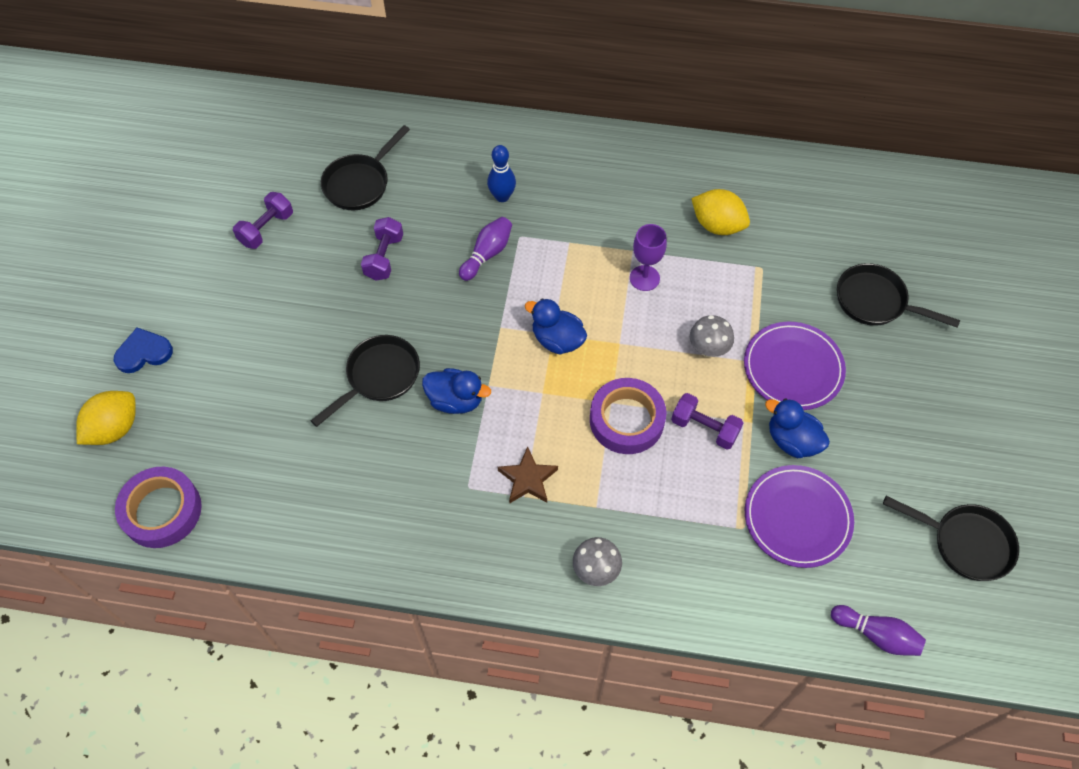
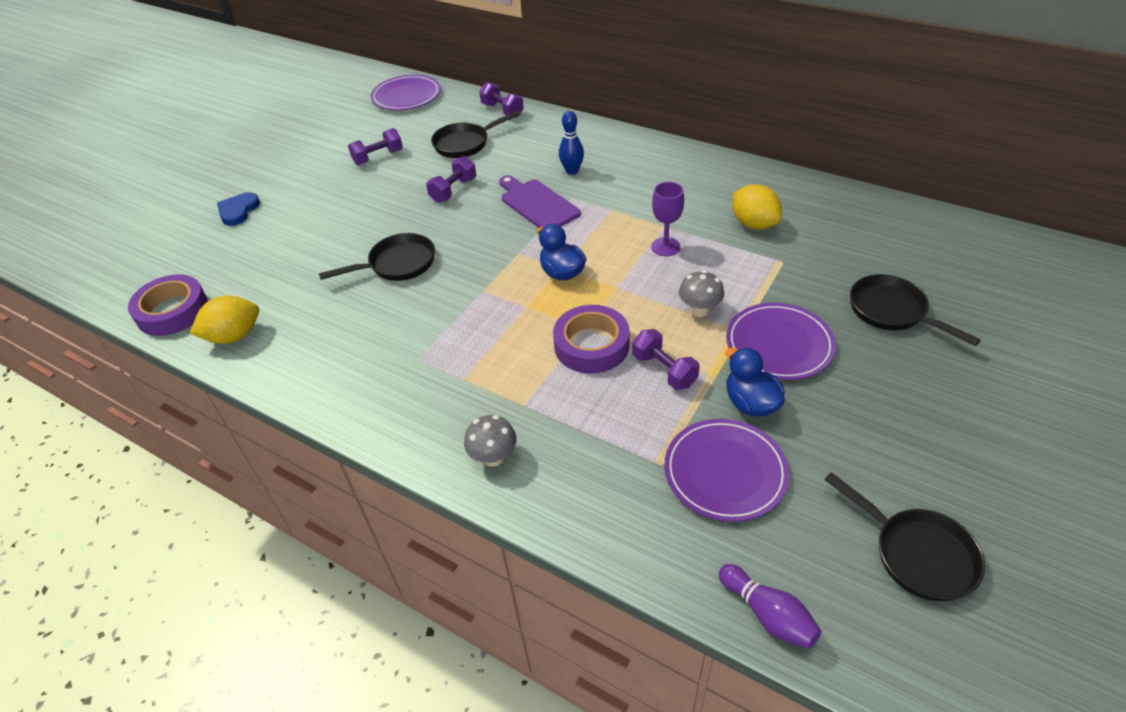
camera: 25 degrees right, 15 degrees down
yellow lemon [76,391,136,445] -> yellow lemon moved to [190,295,259,344]
blue heart [114,327,173,373] -> blue heart turned 75 degrees counterclockwise [217,192,260,226]
blue duck [422,368,491,414] -> none
purple bowling pin [459,217,512,281] -> purple cutting board [499,175,581,228]
brown star [498,446,558,503] -> none
none -> purple plate [371,75,441,110]
none -> purple dumbbell [479,82,524,118]

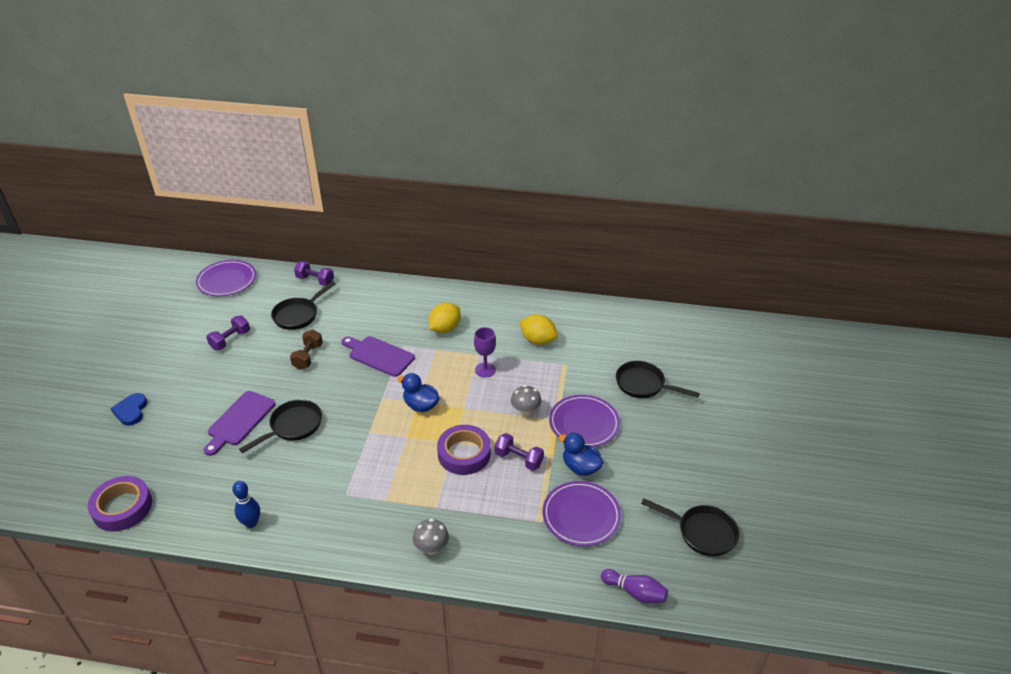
camera: 25 degrees left, 5 degrees down
yellow lemon [190,295,259,344] -> yellow lemon moved to [428,302,461,333]
purple dumbbell [426,156,476,203] -> brown dumbbell [290,330,323,370]
blue bowling pin [559,111,584,175] -> blue bowling pin moved to [232,481,260,528]
none -> purple cutting board [204,391,275,456]

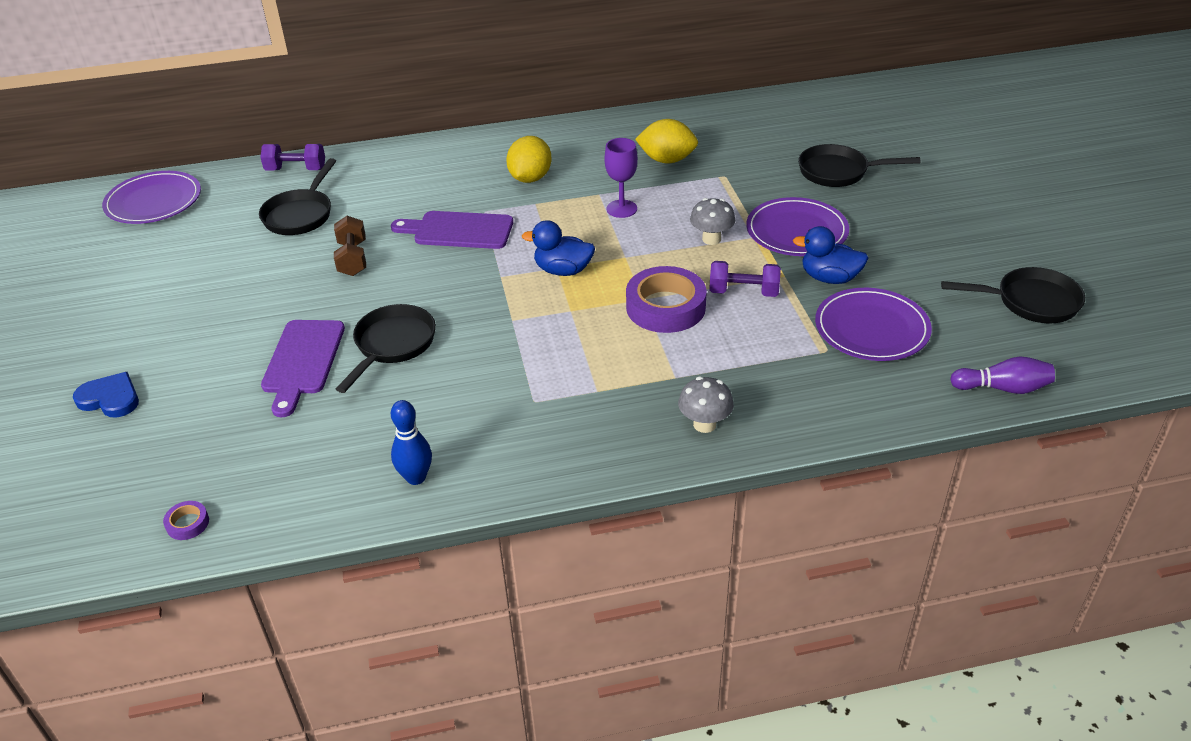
camera: 20 degrees left, 0 degrees up
purple tape [88,476,152,532] -> purple tape [163,501,209,540], size x0.43
blue heart [110,393,147,426] -> blue heart turned 135 degrees clockwise [73,372,139,418]
purple dumbbell [206,316,250,350] -> none

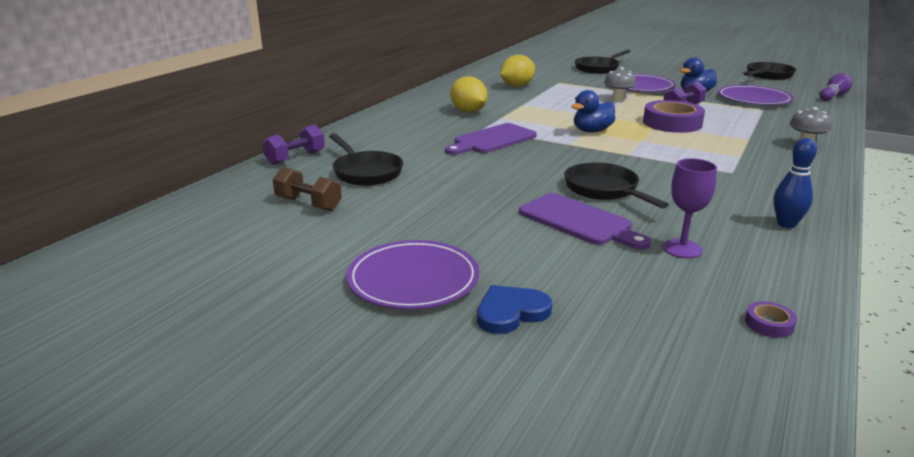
camera: 50 degrees left, 15 degrees down
purple plate [102,171,201,224] -> purple plate moved to [346,240,479,309]
brown dumbbell [334,216,366,276] -> brown dumbbell moved to [273,167,342,211]
purple goblet [605,138,638,218] -> purple goblet moved to [663,158,717,258]

